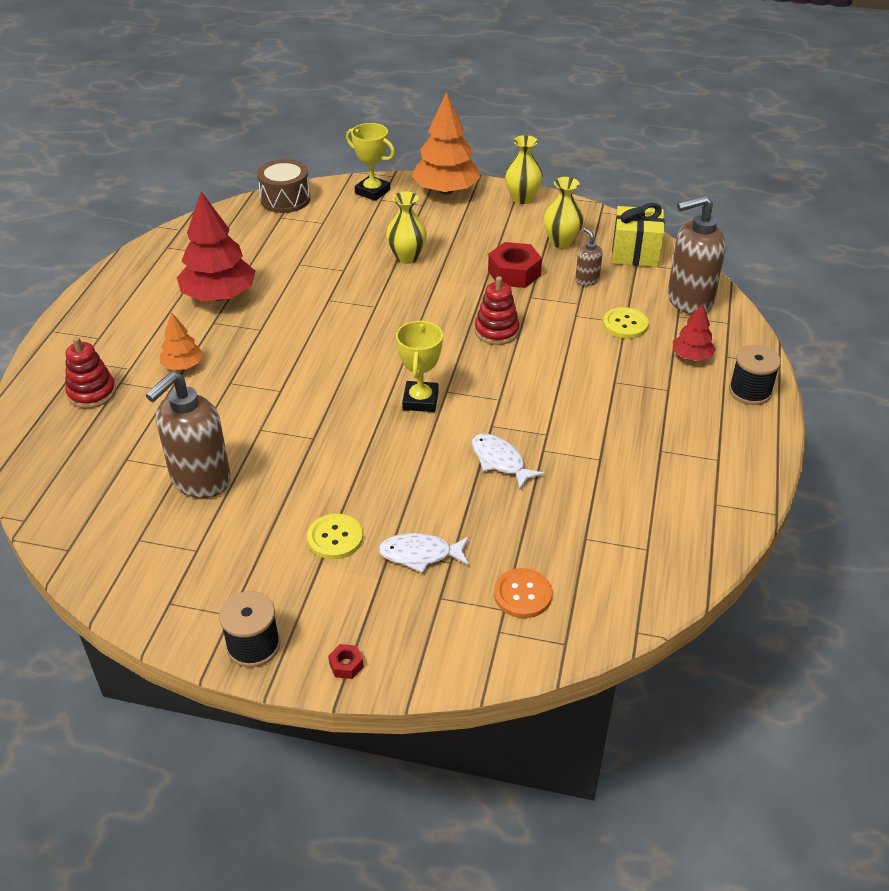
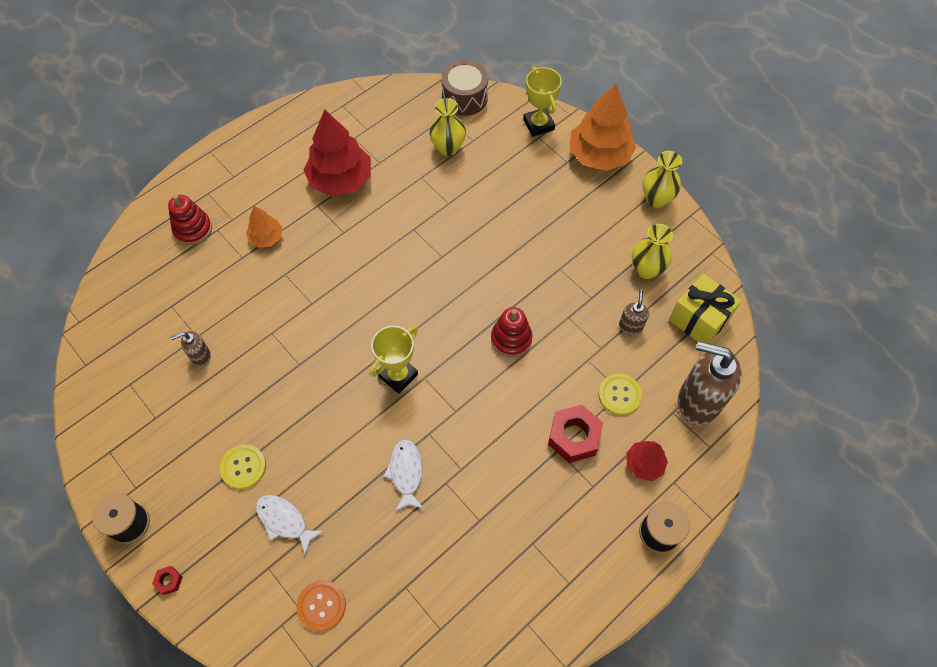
camera: 35 degrees right, 20 degrees up
brown soap dispenser [146,371,231,498] -> brown soap dispenser [170,331,211,367], size x0.47
yellow vase [386,191,427,264] -> yellow vase moved to [429,98,466,156]
red nut [488,242,542,288] -> red nut moved to [548,404,603,463]

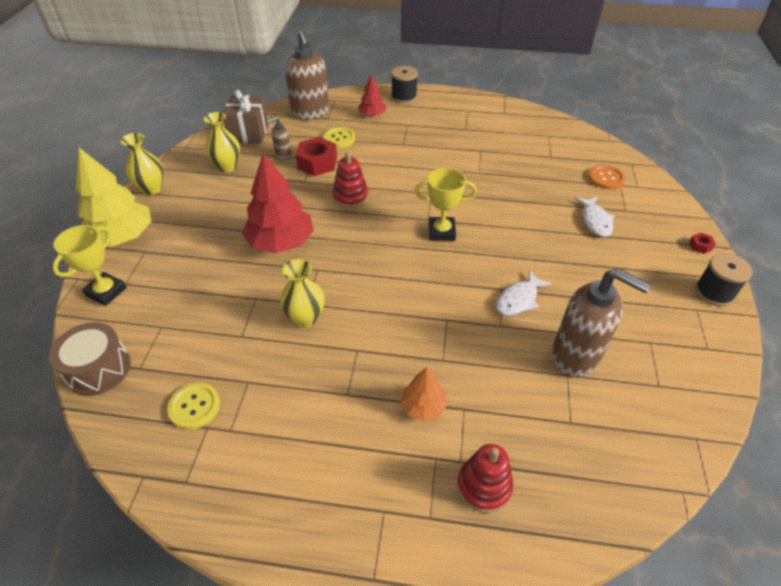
camera: 130 degrees left, 15 degrees down
brown soap dispenser [170,331,211,367] -> brown soap dispenser [552,268,651,377], size x2.11
yellow button [220,444,266,489] -> yellow button moved to [167,383,220,430]
red tree [304,110,371,196] -> red tree moved to [242,153,314,253]
white fish [384,439,424,511] -> white fish moved to [496,270,552,316]
yellow vase [429,98,466,156] -> yellow vase moved to [280,259,324,328]
red nut [548,404,603,463] -> red nut moved to [296,137,337,176]
orange tree [569,83,636,171] -> yellow tree [76,148,152,247]
yellow gift [669,274,741,344] -> brown gift [223,90,269,143]

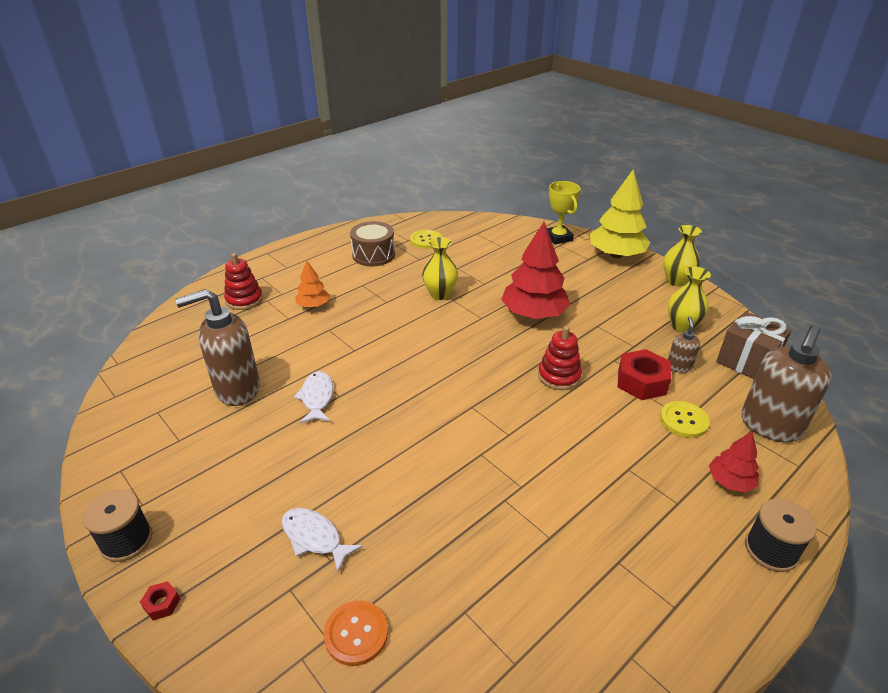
camera: 130 degrees right, 10 degrees down
brown drum [49,322,131,396] -> brown drum moved to [350,221,395,266]
brown soap dispenser [285,30,329,120] -> brown soap dispenser turned 75 degrees counterclockwise [741,325,832,443]
yellow trophy [415,168,477,241] -> none

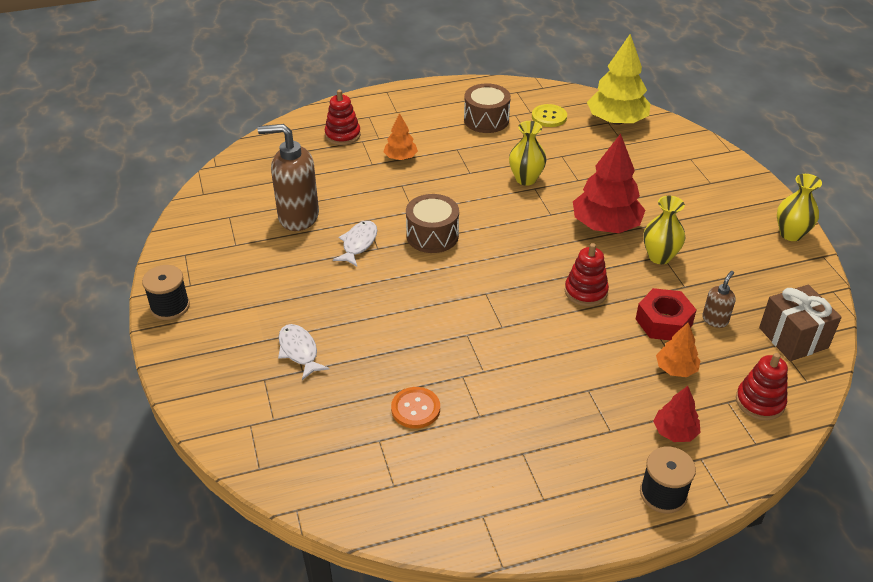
camera: 25 degrees right, 5 degrees up
red nut [140,581,180,620] -> none
orange button [324,601,388,666] -> orange button moved to [391,387,440,429]
yellow trophy [547,181,580,245] -> none
yellow tree [590,169,650,258] -> yellow tree moved to [587,34,650,125]
yellow button [660,401,710,438] -> orange tree [656,323,701,377]
yellow vase [668,267,711,333] -> yellow vase moved to [643,196,685,264]
brown soap dispenser [741,325,832,443] -> red stacking toy [736,353,788,421]
none -> brown drum [406,194,459,253]

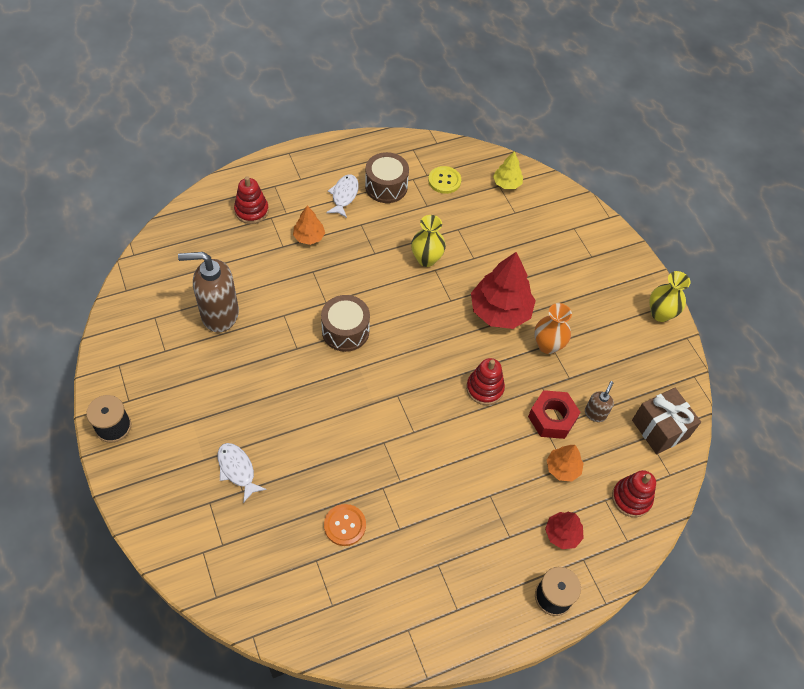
camera: 10 degrees left, 15 degrees up
white fish [333,221,377,267] -> white fish moved to [326,175,359,218]
yellow tree [587,34,650,125] -> yellow tree [493,151,523,189], size x0.52
yellow vase [643,196,685,264] -> orange vase [534,303,572,354]

